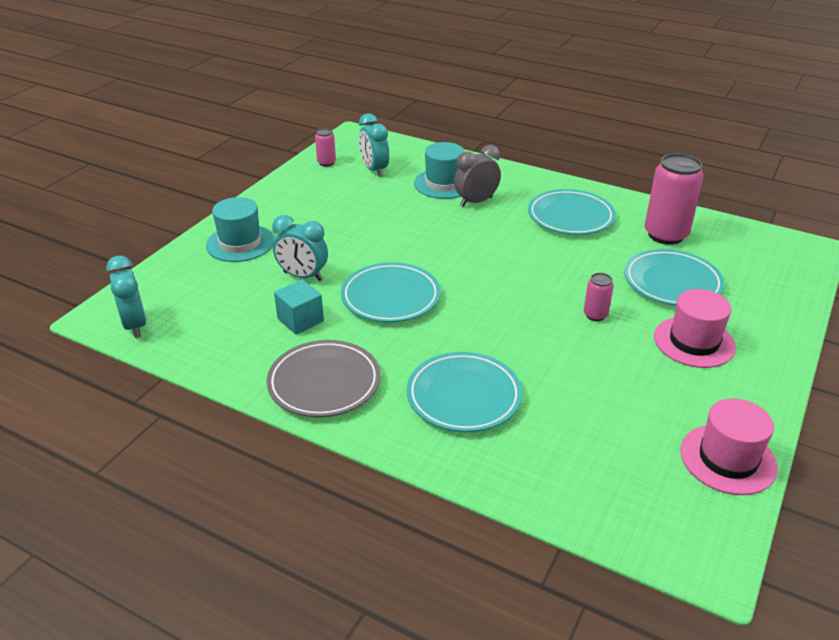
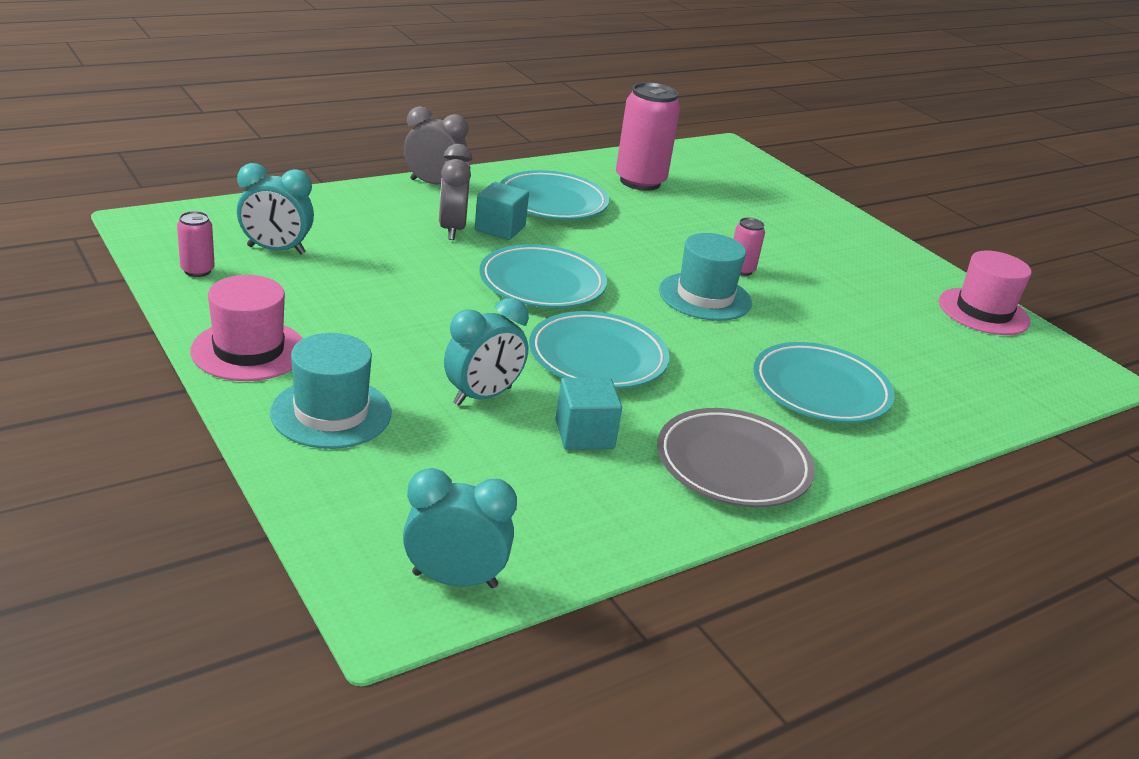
camera: 65 degrees left, 5 degrees down
turquoise hat [414,142,465,199] -> turquoise hat moved to [659,233,752,321]
turquoise plate [624,249,725,306] -> turquoise plate moved to [480,244,607,308]
pink hat [654,289,736,368] -> pink hat moved to [190,275,303,381]
none -> grey clock [404,106,468,184]
none -> turquoise cube [475,182,529,240]

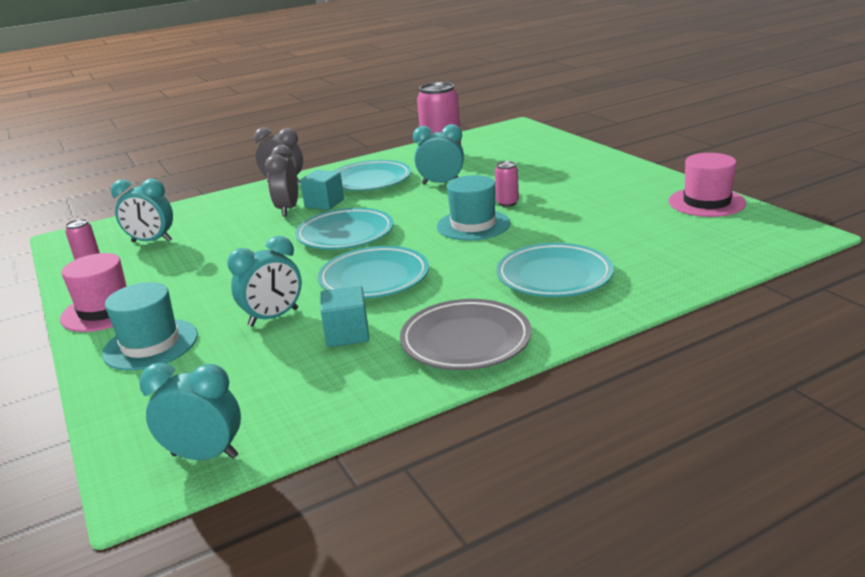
camera: 10 degrees right, 5 degrees down
none -> turquoise clock [413,124,464,185]

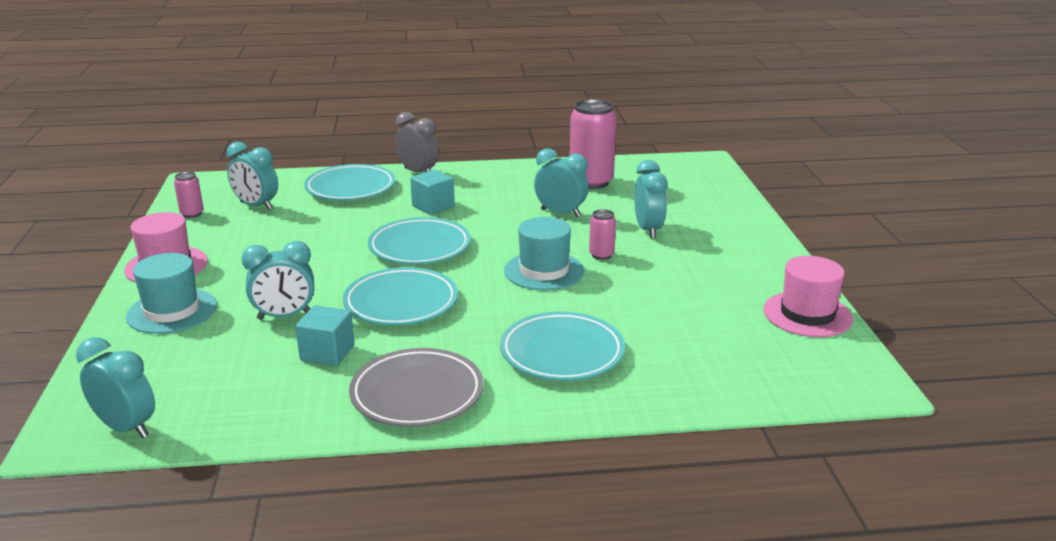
camera: 20 degrees right, 0 degrees up
grey clock [265,145,298,216] -> none
turquoise plate [334,160,411,191] -> turquoise plate moved to [304,164,396,200]
none -> turquoise clock [635,160,668,238]

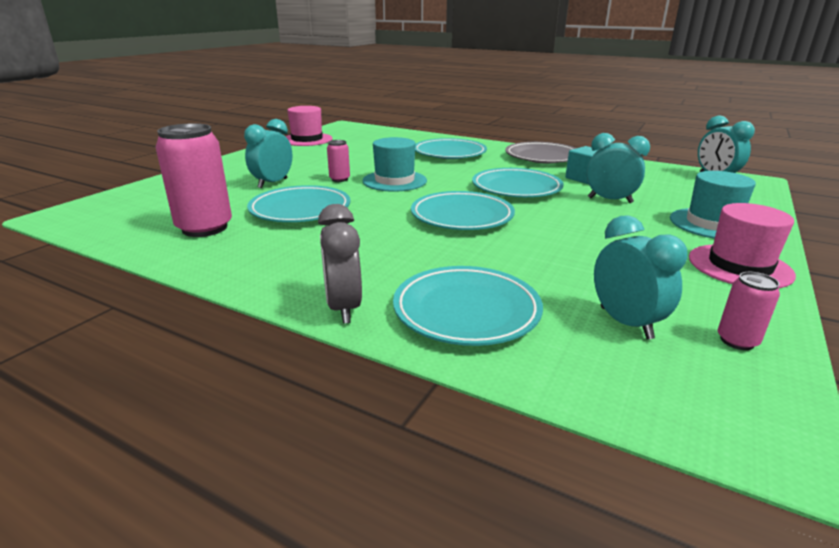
camera: 145 degrees left, 0 degrees up
turquoise cube [410,170,455,215] -> none
turquoise clock [534,148,589,217] -> turquoise plate [247,185,351,222]

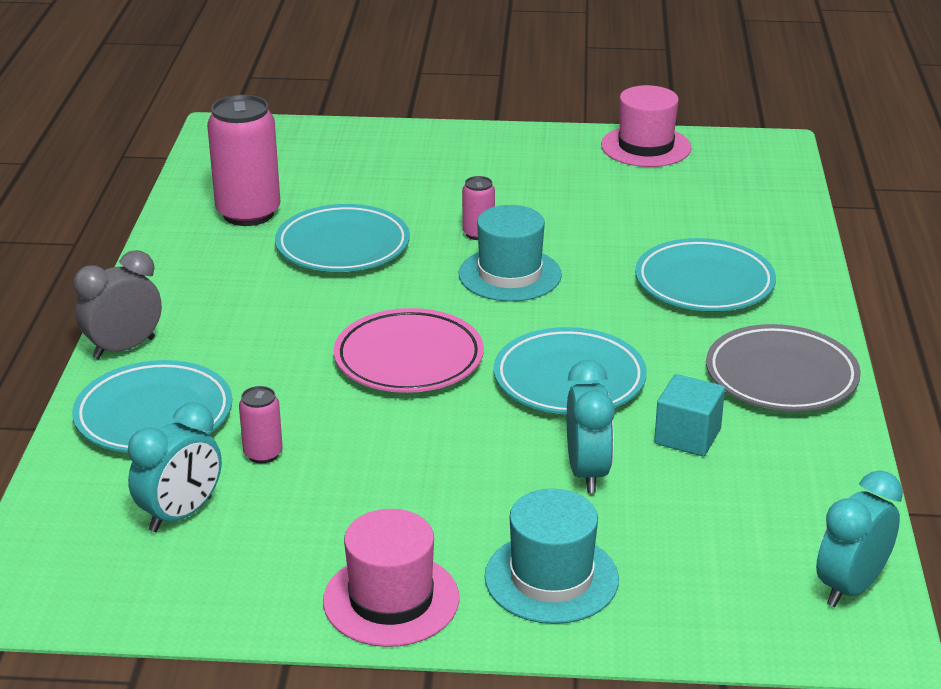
camera: 65 degrees right, 5 degrees up
turquoise clock [244,119,293,188] -> none
turquoise plate [411,191,515,230] -> pink plate [334,308,484,393]
pink can [717,272,780,350] -> pink can moved to [239,386,283,464]

